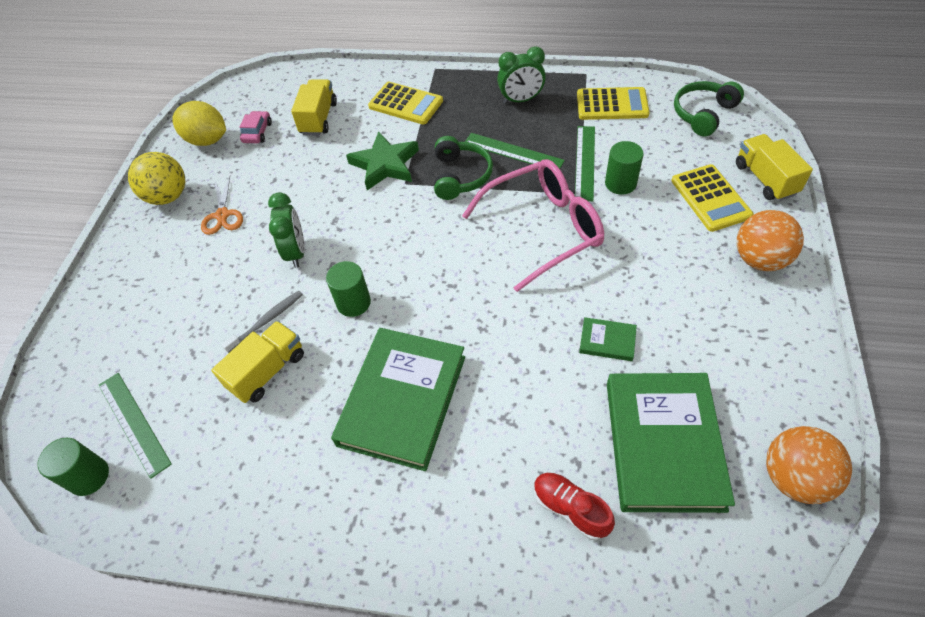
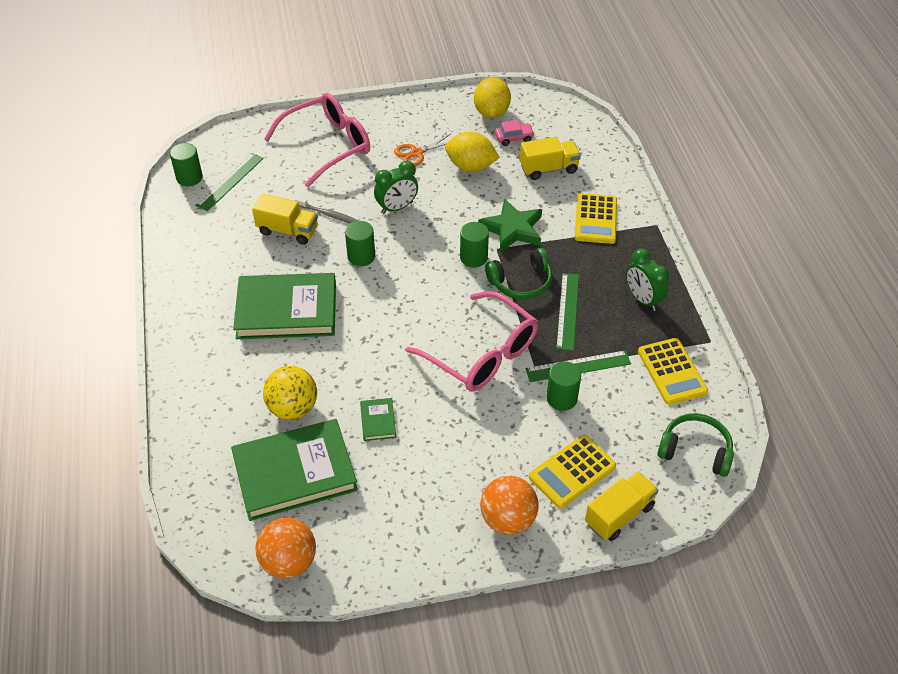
camera: 65 degrees right, 5 degrees down
yellow ball [128,152,185,205] -> yellow ball moved to [263,366,317,420]
red shoe [534,473,615,540] -> none
none -> pink glasses [264,93,370,187]
none -> yellow lemon [445,132,500,172]
none -> green cylinder [460,222,489,268]

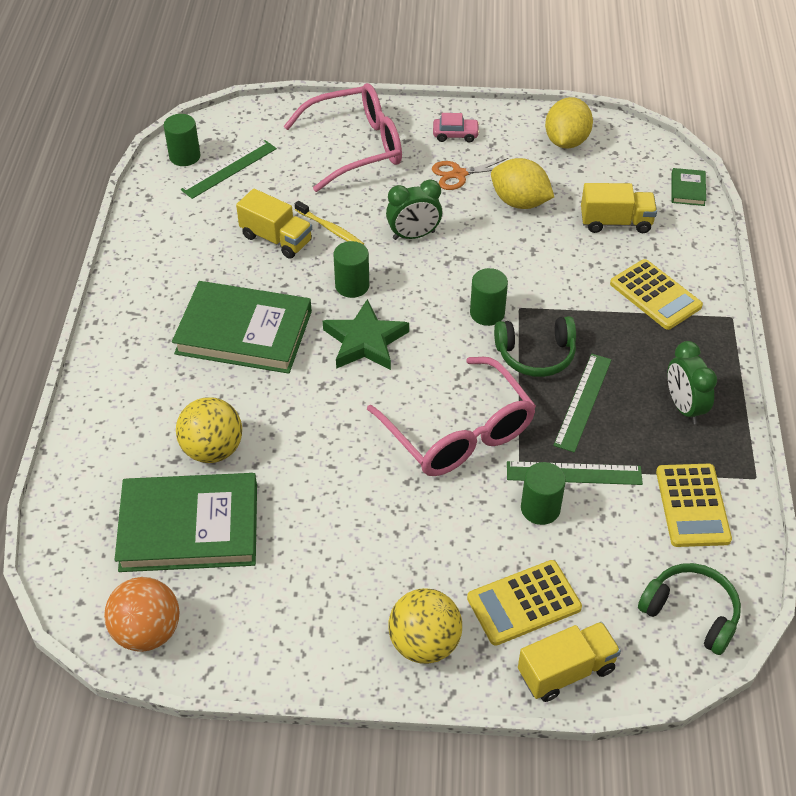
camera: 15 degrees right, 0 degrees up
grey toothbrush [295,197,359,223] -> yellow toothbrush [295,201,364,245]
green book [360,398,396,441] -> green book moved to [672,168,706,206]
green star [478,199,542,253] -> green star moved to [323,299,409,370]
orange ball [480,476,539,535] -> yellow ball [388,588,462,664]
pink car [495,120,535,146] -> pink car moved to [433,113,480,142]
yellow calculator [575,193,617,244] -> yellow calculator turned 60 degrees counterclockwise [610,259,703,330]

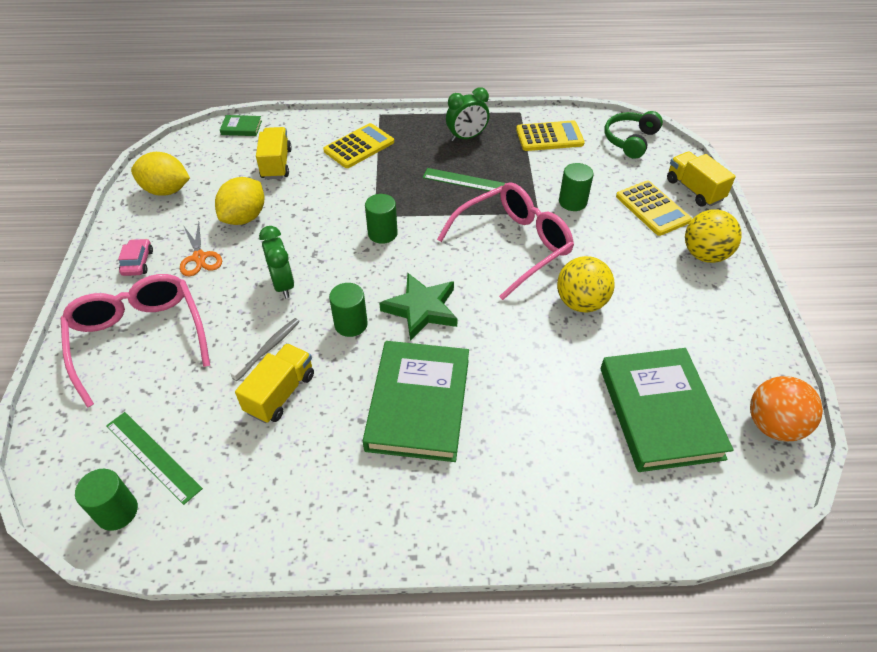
camera: 95 degrees left, 0 degrees up
yellow ball [176,397,242,463] -> yellow ball moved to [557,256,615,313]
yellow toothbrush [295,201,364,245] -> grey toothbrush [230,318,300,381]
green headphones [494,316,576,377] -> none
green ruler [507,461,643,485] -> none

